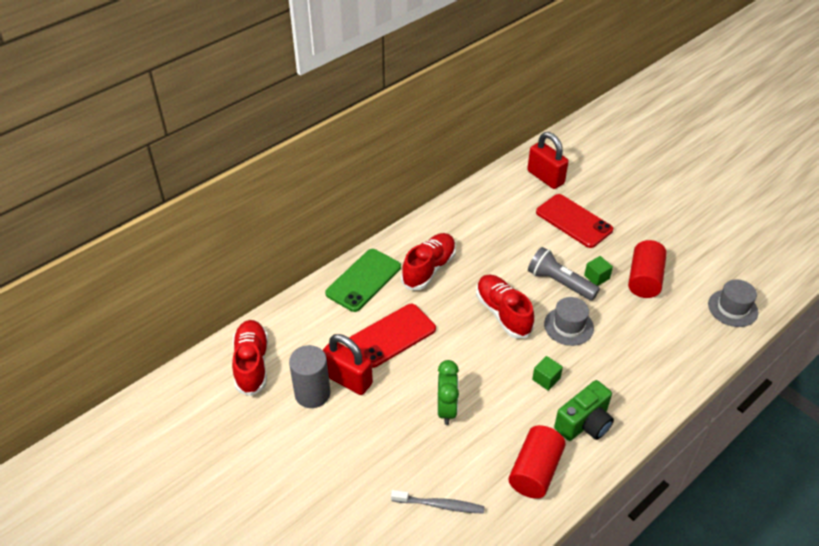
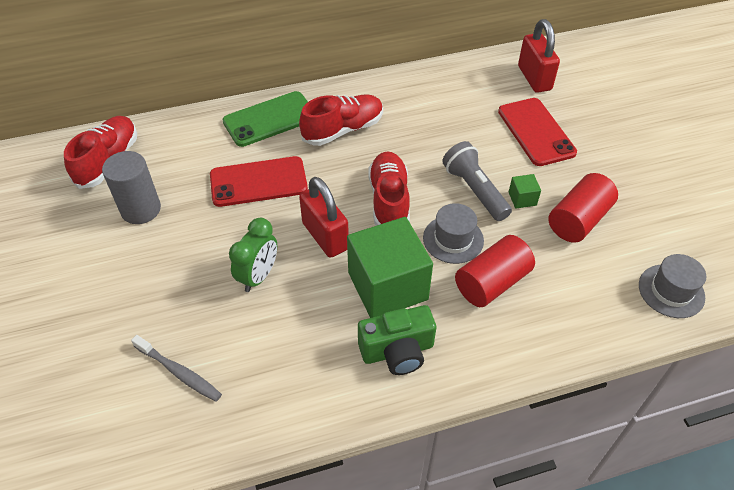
camera: 25 degrees right, 5 degrees up
red padlock [323,334,373,395] -> red padlock moved to [299,177,349,258]
red cylinder [509,425,566,499] -> red cylinder moved to [455,235,535,307]
green cube [532,356,563,391] -> green cube [347,217,433,318], size x2.48

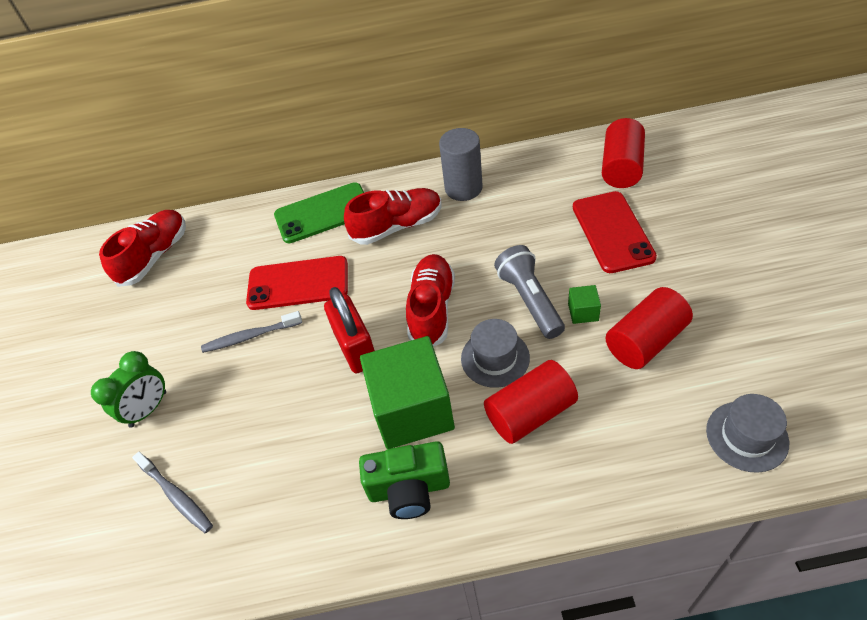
camera: 15 degrees right, 0 degrees up
grey cylinder [102,151,161,224] -> grey cylinder moved to [439,128,483,201]
green clock [229,218,277,292] -> green clock moved to [91,351,166,428]
red padlock [518,19,560,93] -> red cylinder [602,118,645,188]
none -> grey toothbrush [201,311,302,353]

